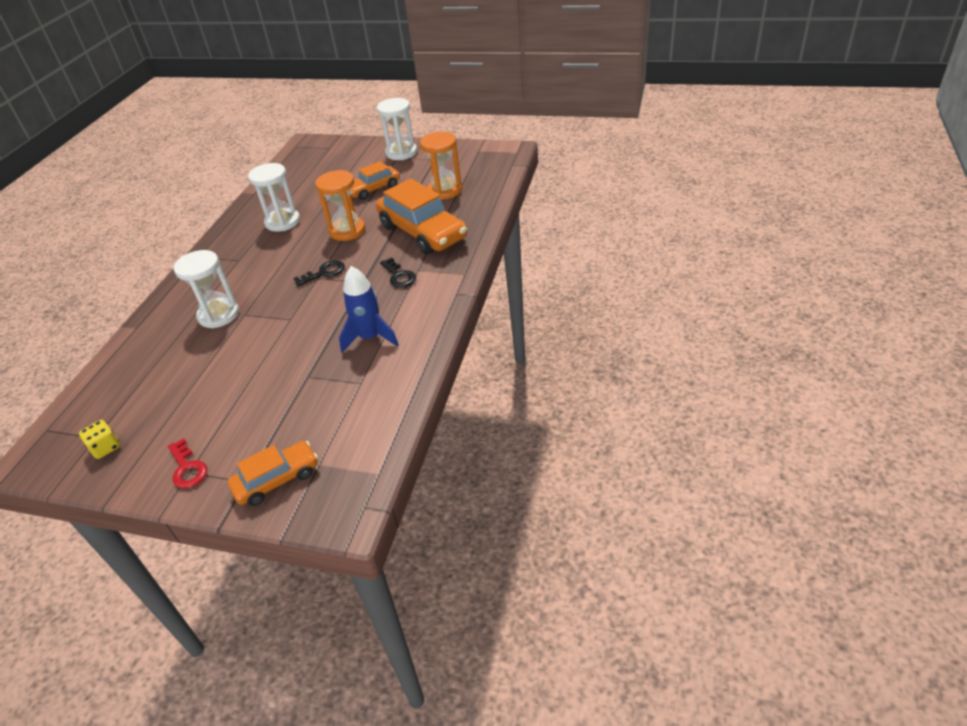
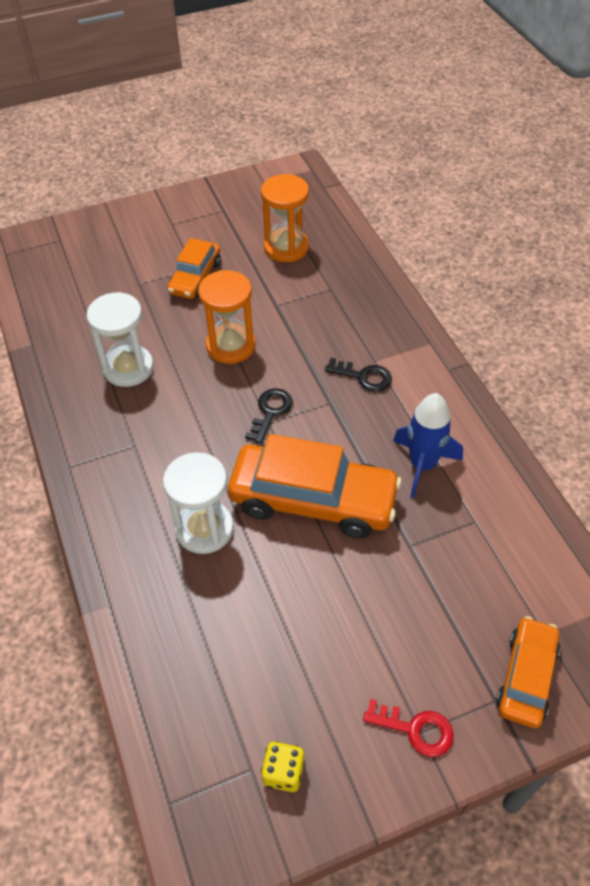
camera: 40 degrees left, 10 degrees up
orange car [376,178,467,255] -> orange car moved to [228,434,402,538]
white hourglass [377,98,417,160] -> none

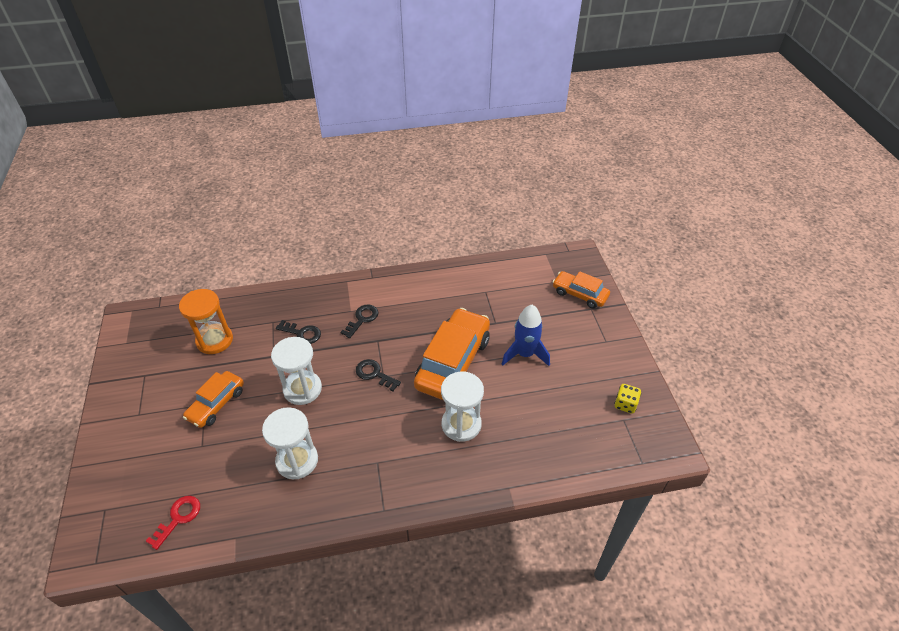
camera: 80 degrees left, 5 degrees down
orange car [167,238,221,299] -> orange car turned 90 degrees clockwise [183,371,244,428]
orange hourglass [198,270,256,364] -> white hourglass [271,337,322,405]
red key [363,699,454,757] -> red key moved to [146,496,200,550]
blue rocket [393,393,463,498] -> blue rocket moved to [502,305,550,366]
none -> black key [276,320,321,344]

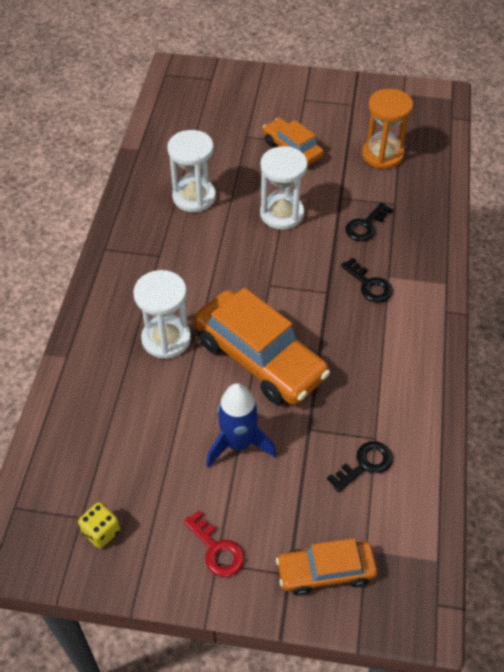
camera: 110 degrees right, 5 degrees up
red key [146,496,200,550] -> red key moved to [184,510,244,577]
black key [356,359,401,391] -> black key moved to [327,441,393,492]
orange car [553,271,610,308] -> orange car turned 150 degrees counterclockwise [276,538,377,596]

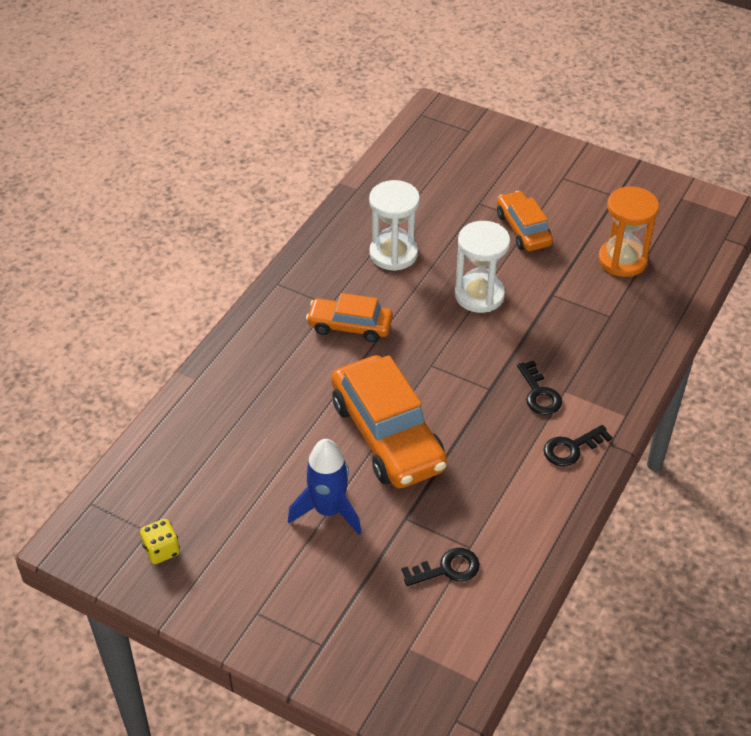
camera: 20 degrees right, 5 degrees down
white hourglass [133,270,191,359] -> none
red key [184,510,244,577] -> none
orange car [276,538,377,596] -> orange car moved to [306,293,393,342]
black key [345,202,393,241] -> black key moved to [544,425,613,467]

